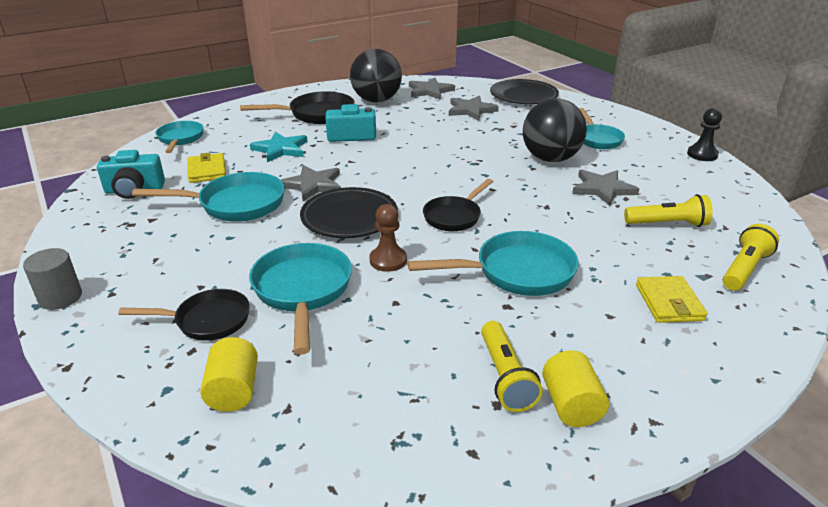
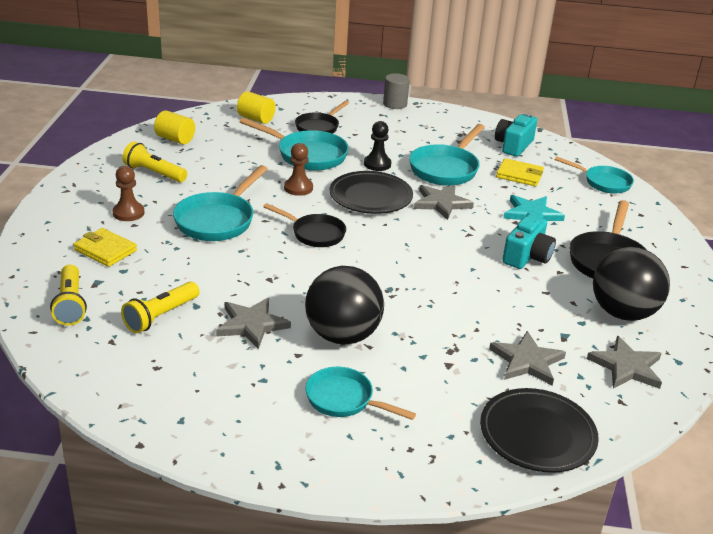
camera: 125 degrees right, 0 degrees up
black pan [423,179,493,231] -> black pan turned 135 degrees clockwise [263,203,346,247]
yellow cylinder [542,350,609,427] -> yellow cylinder moved to [154,110,195,144]
black pawn [687,108,722,161] -> black pawn moved to [364,121,391,171]
none -> brown pawn [112,166,144,221]

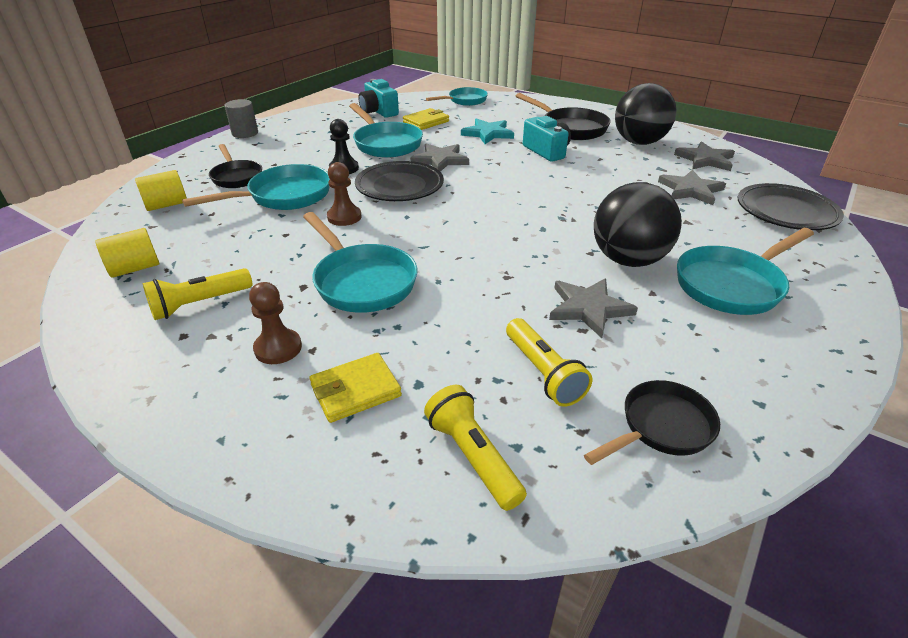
camera: 60 degrees left, 5 degrees up
yellow flashlight [50,265,87,325] -> yellow flashlight turned 135 degrees counterclockwise [424,385,527,511]
black pan [263,203,346,247] -> black pan moved to [584,380,720,465]
turquoise pan [305,367,416,420] -> turquoise pan [677,228,814,315], size x1.50

